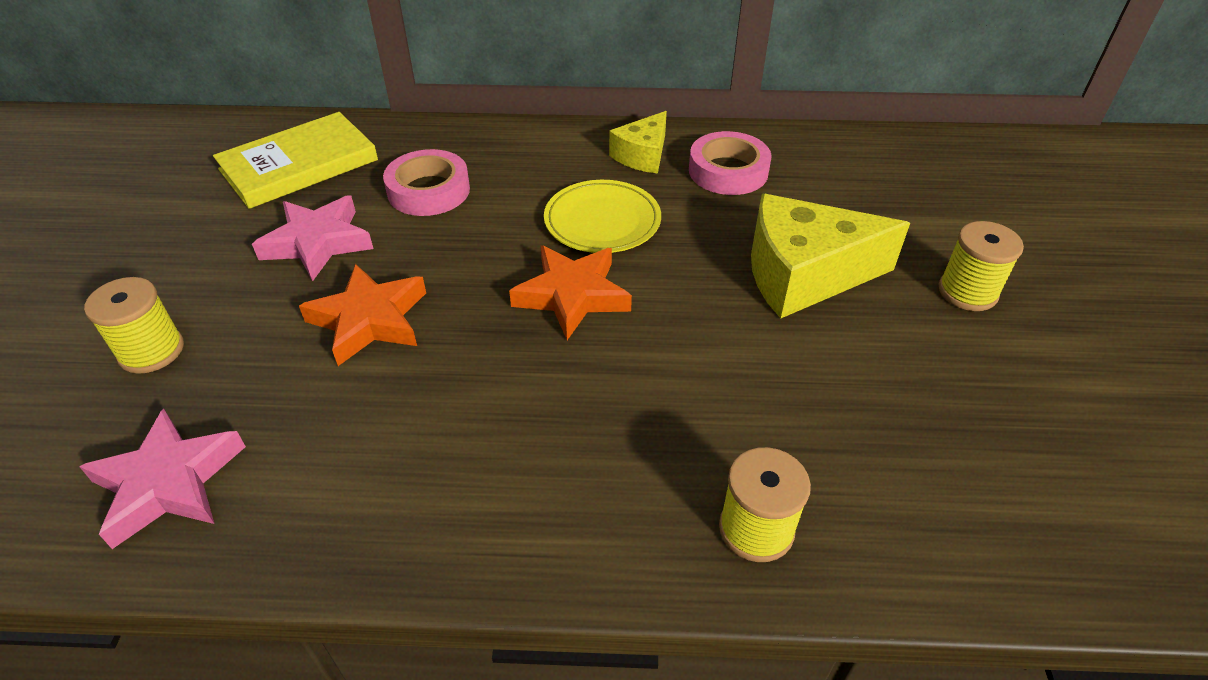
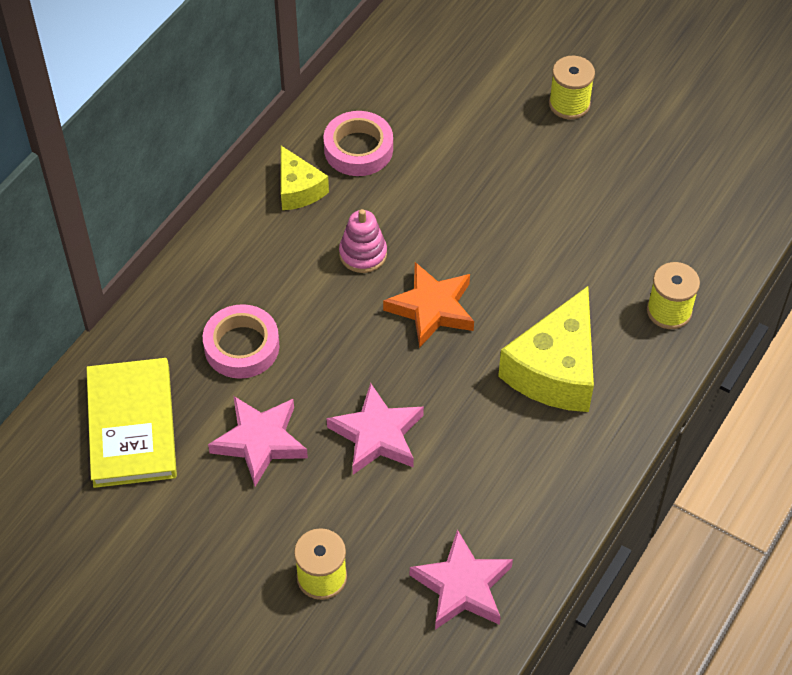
camera: 60 degrees left, 10 degrees up
orange star [299,264,426,366] -> pink star [327,383,424,475]
yellow plate [544,180,661,253] -> pink stacking toy [339,209,387,273]
yellow cheese [751,194,910,318] -> yellow cheese moved to [498,286,594,412]

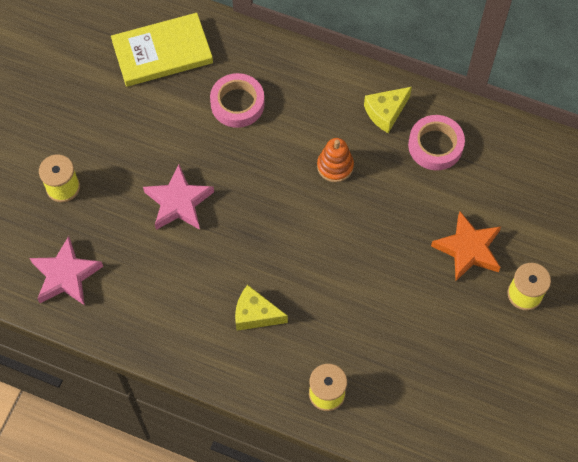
camera: 80 degrees right, 10 degrees up
pink star [208,396,308,487] -> none
pink stacking toy [339,209,387,273] -> orange stacking toy [317,138,354,182]
orange star [383,262,474,348] -> orange star moved to [431,211,501,281]
yellow cheese [498,286,594,412] -> yellow cheese [235,285,288,331], size x0.57

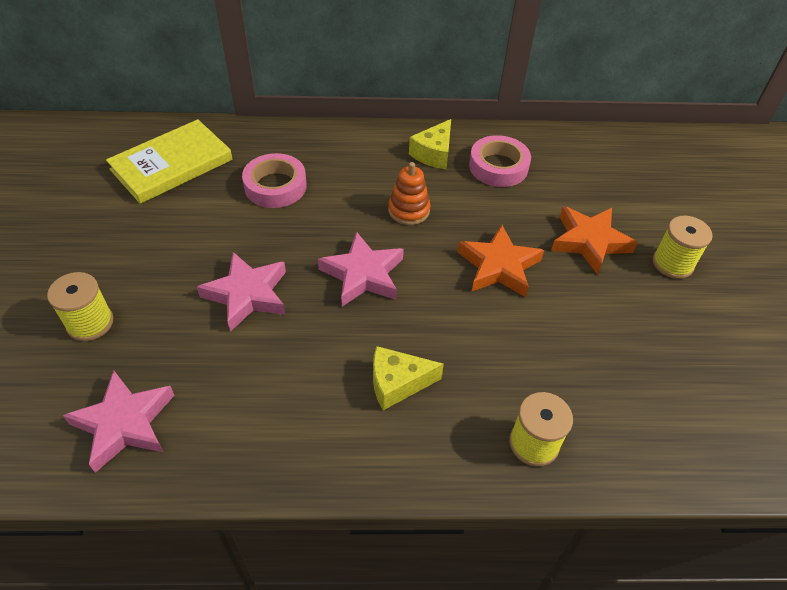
camera: 25 degrees left, 15 degrees down
none -> pink star [318,231,404,306]
none -> orange star [458,225,544,297]

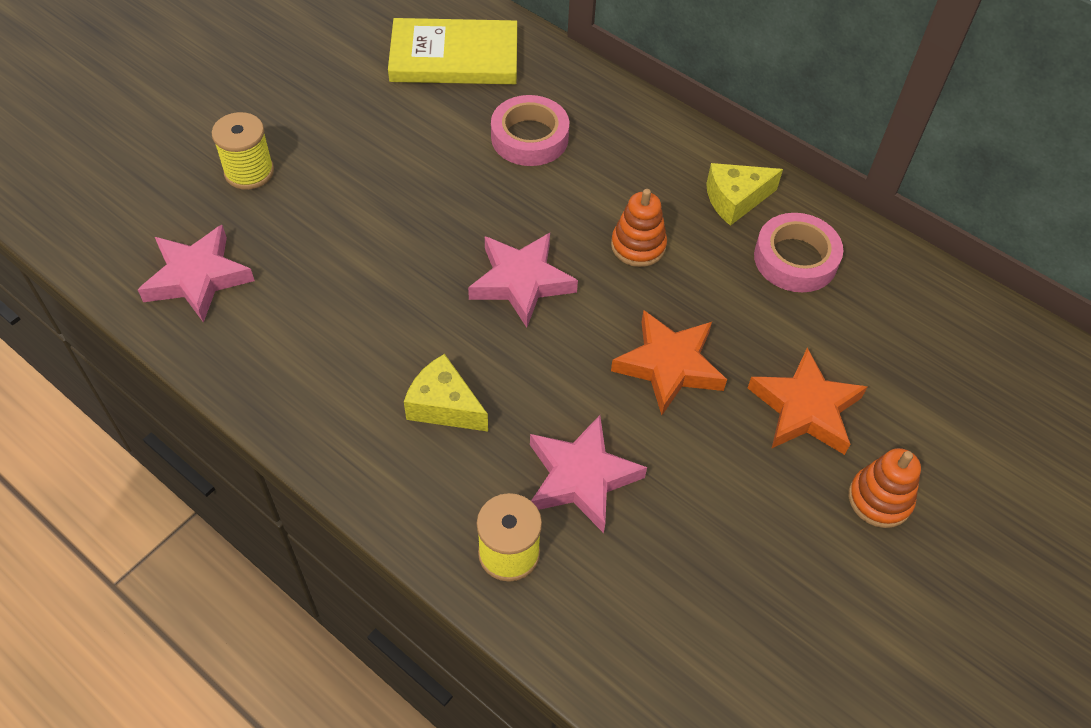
camera: 40 degrees right, 5 degrees up
pink star [197,252,286,332] -> pink star moved to [530,415,647,533]
yellow spool [653,216,713,279] -> orange stacking toy [849,448,921,528]

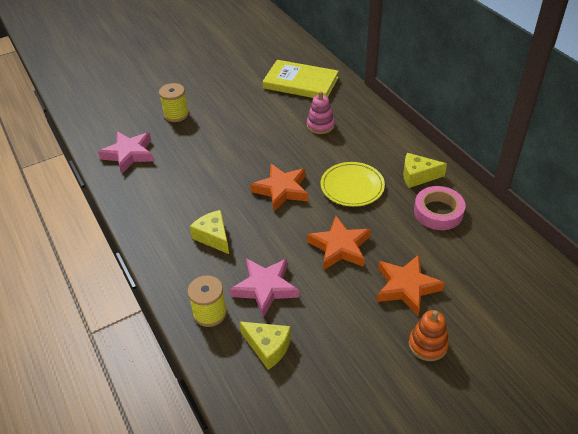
camera: 25 degrees right, 10 degrees down
pink star [468,233,578,328] -> orange star [250,164,308,211]
pink tape [491,95,569,166] -> pink stacking toy [307,91,335,134]
orange stacking toy [611,189,667,267] -> yellow plate [321,162,385,207]
none -> yellow cheese [239,321,291,370]

